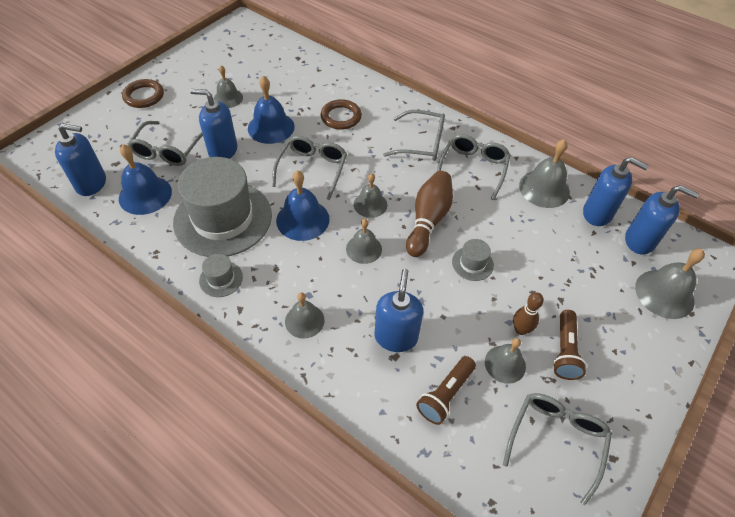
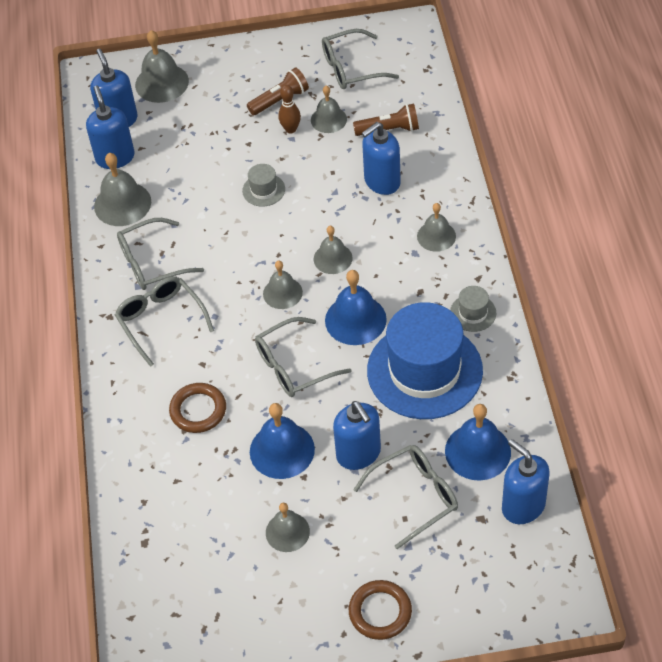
camera: 130 degrees left, 0 degrees up
grey hat [173,157,272,257] -> blue hat [367,302,483,419]
brown bowling pin [406,171,453,257] -> none

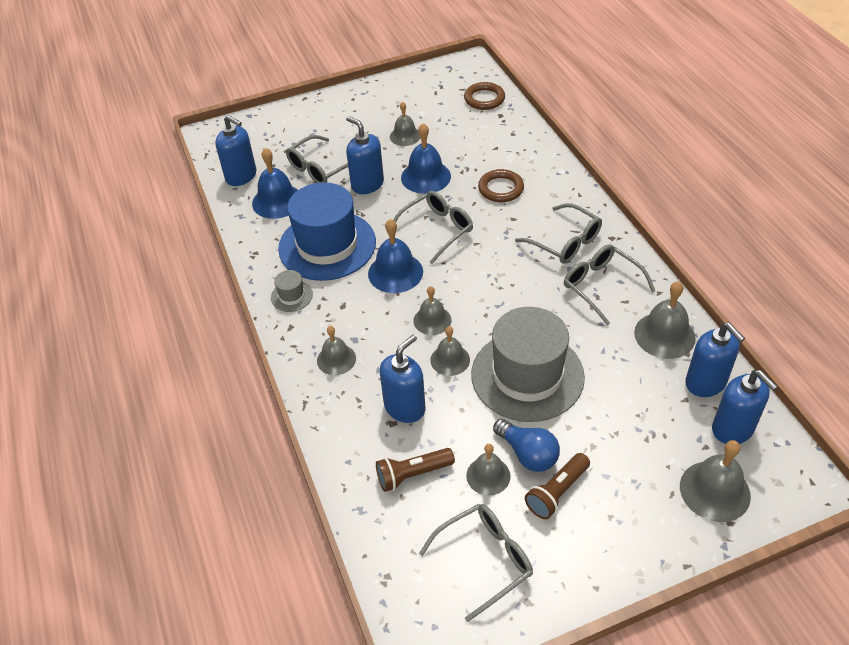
camera: 165 degrees right, 5 degrees down
grey glasses [117,218,204,290] -> grey glasses turned 90 degrees counterclockwise [564,244,655,325]
grey hat [242,164,285,206] -> grey hat [471,307,585,422], size x2.44
grey bell [263,261,303,309] -> grey bell moved to [430,326,470,376]
brown bowling pin [278,85,301,134] -> blue light bulb [493,419,560,472]
brown ring [349,580,412,640] -> brown ring moved to [464,82,505,110]

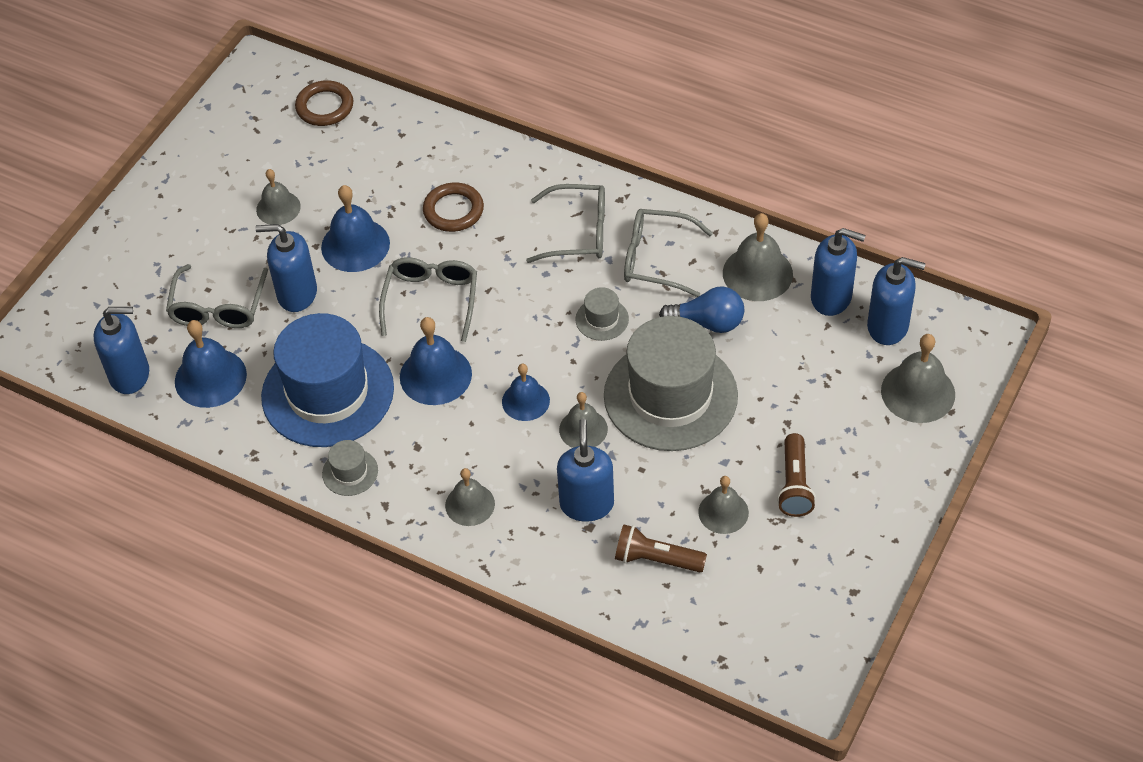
camera: 40 degrees left, 5 degrees up
brown flashlight [376,448,455,492] -> brown flashlight turned 75 degrees clockwise [615,524,707,572]
grey bell [413,286,451,335] -> blue bell [502,364,550,421]
grey glasses [419,504,533,622] -> none
blue light bulb [493,419,560,472] -> blue light bulb moved to [659,287,744,333]
none -> grey hat [575,287,629,341]

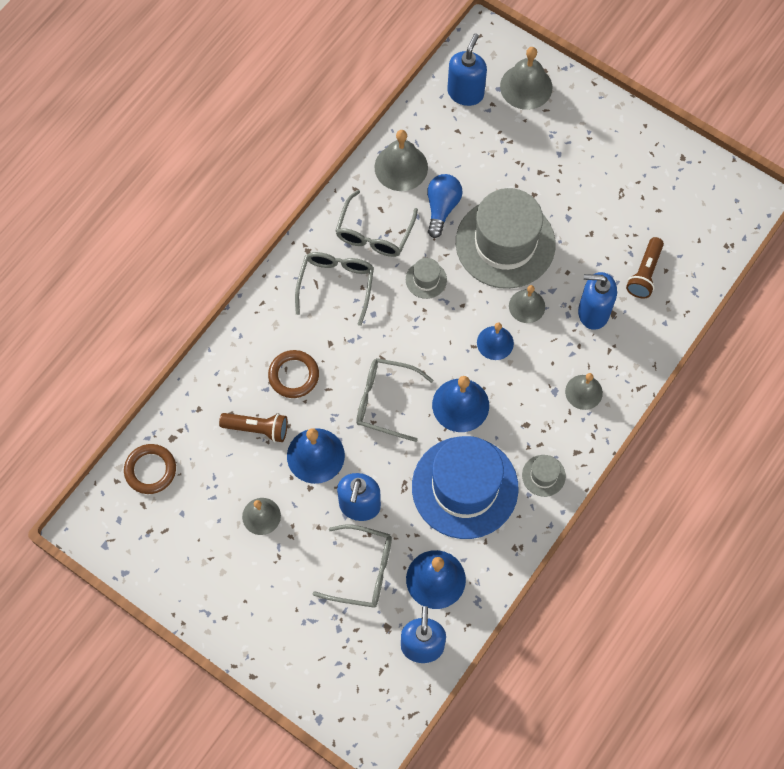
camera: 85 degrees left, 15 degrees up
grey bell [698,476,749,534] -> none
brown flashlight [777,433,816,517] -> brown flashlight moved to [219,413,288,442]
blue soap dispenser [811,228,866,316] -> none

